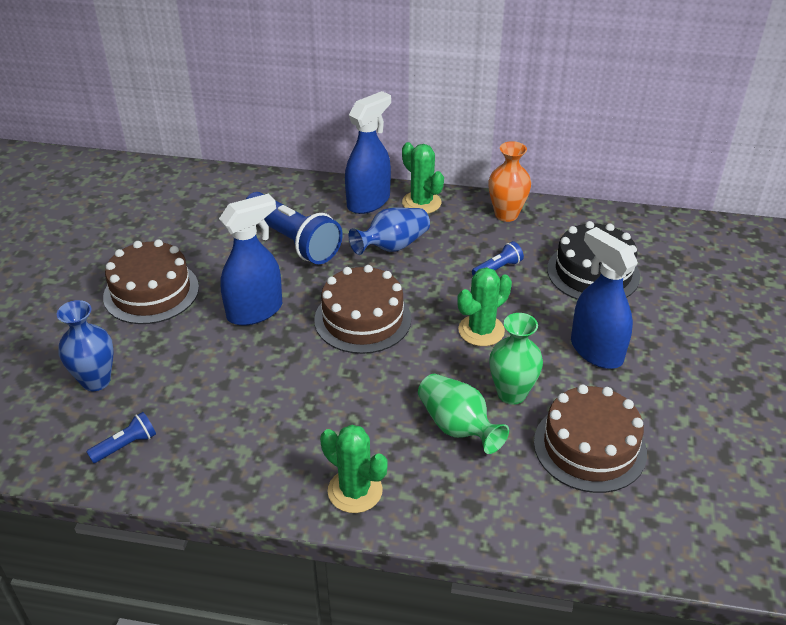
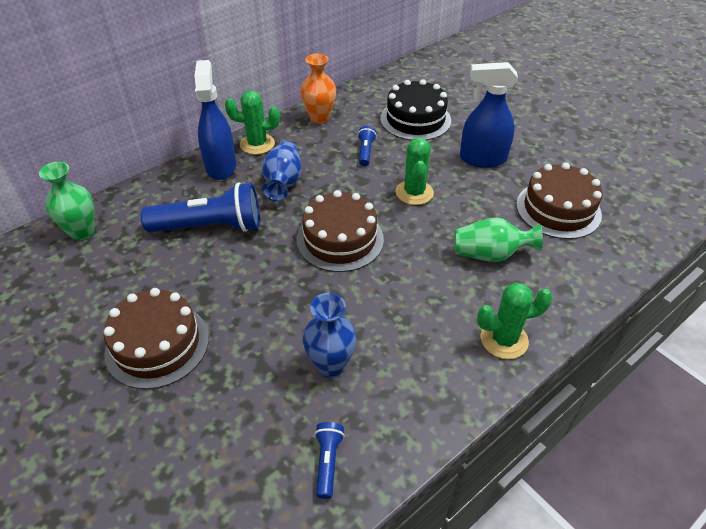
camera: 50 degrees left, 5 degrees up
blue vase [57,300,114,391] -> blue vase moved to [303,293,357,378]
blue spray bottle [219,194,282,325] -> none
green vase [489,313,543,405] -> green vase moved to [39,162,95,240]

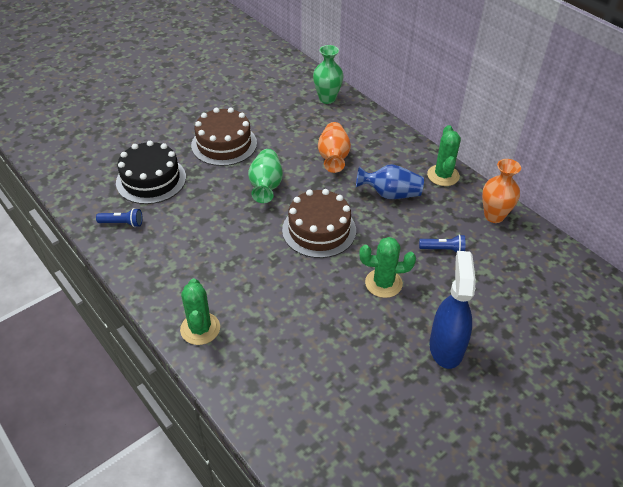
camera: 90 degrees right, 0 degrees up
blue flashlight [141,182,260,232] -> orange vase [318,122,351,173]
blue spray bottle [194,60,236,180] -> none
blue vase [303,293,357,378] -> none
black cake [380,79,451,140] -> black cake moved to [116,141,186,204]
green vase [454,217,543,262] -> green vase moved to [248,149,283,203]
brown cake [516,163,603,239] -> none

